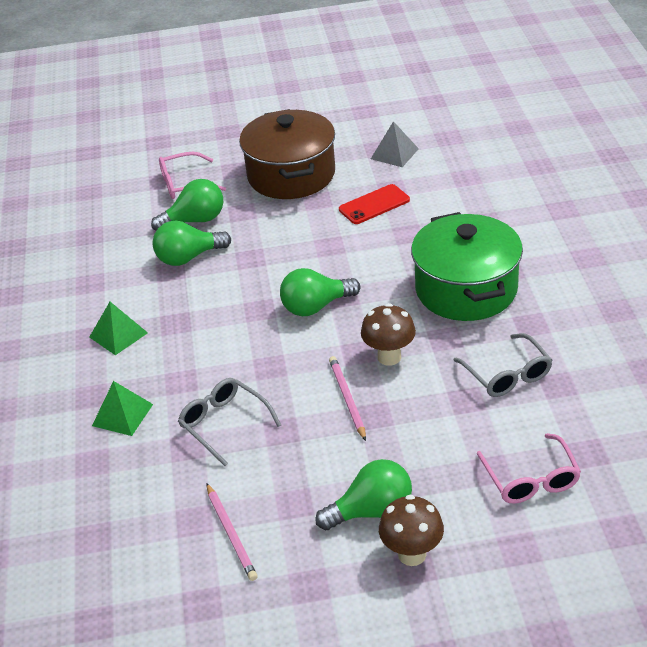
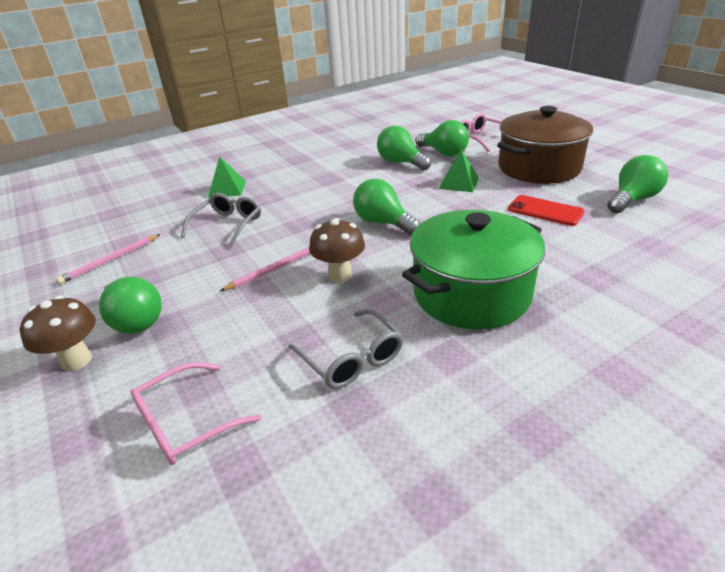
camera: 65 degrees right, 5 degrees down
green pyramid [89,302,148,355] -> green pyramid moved to [439,149,479,192]
grey pyramid [371,121,419,167] -> green light bulb [607,155,668,213]
grey glasses [454,333,552,397] -> grey glasses turned 75 degrees counterclockwise [289,309,403,389]

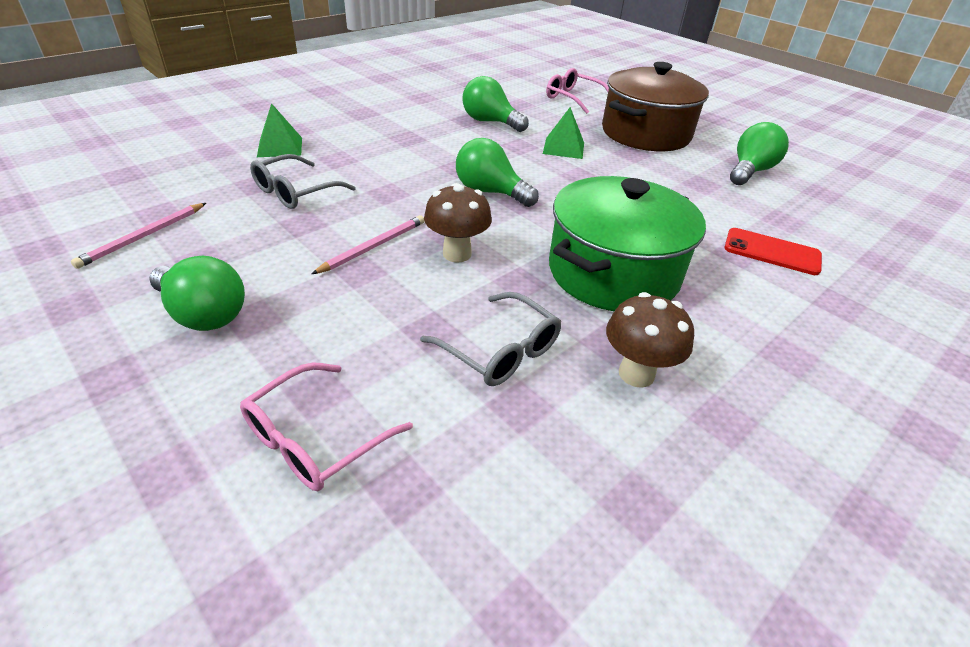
camera: 15 degrees left, 5 degrees up
brown mushroom [19,296,96,371] -> brown mushroom moved to [606,292,694,388]
grey glasses [181,193,261,247] -> grey glasses turned 150 degrees counterclockwise [250,154,356,209]
green light bulb [415,120,469,157] -> none
red phone [508,195,584,226] -> red phone moved to [724,228,822,275]

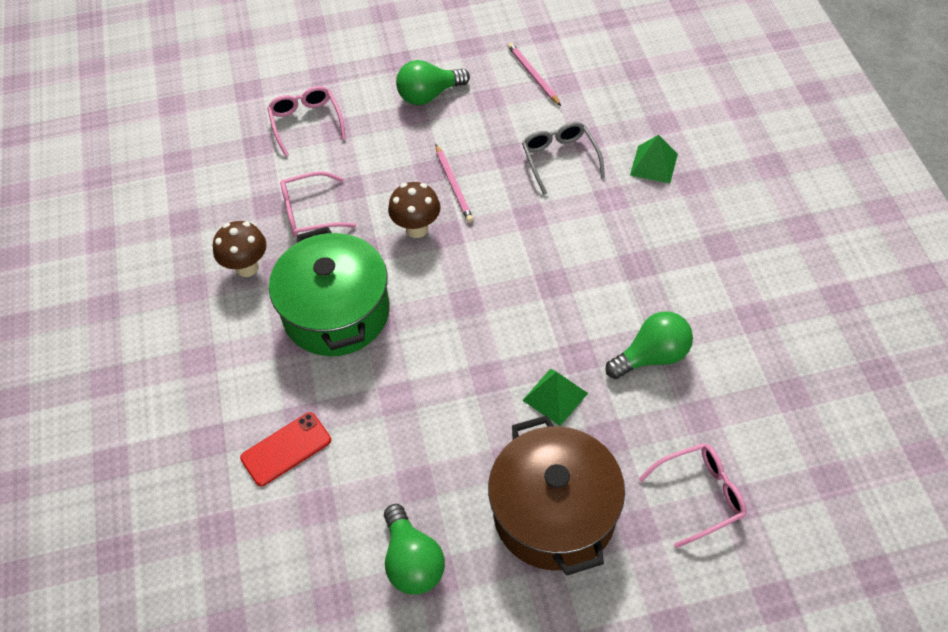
camera: 125 degrees right, 15 degrees up
grey glasses [420,292,562,386] -> pink glasses [280,171,356,237]
green light bulb [456,138,539,207] -> none

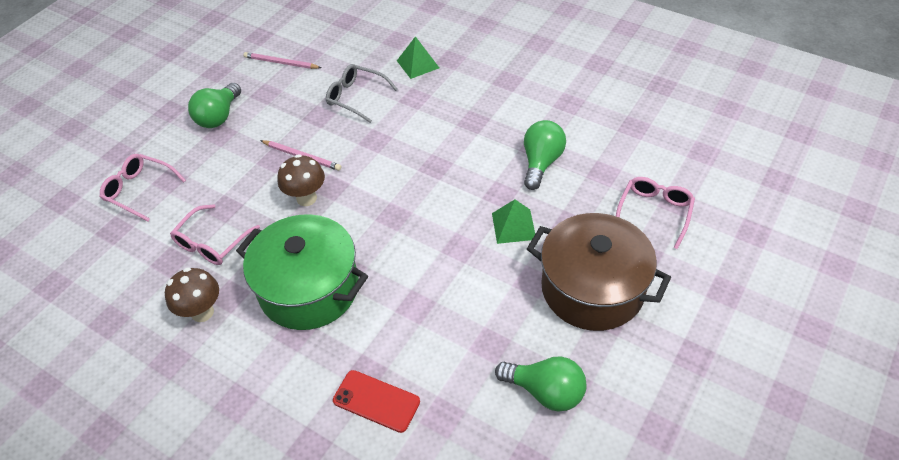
camera: 45 degrees left, 5 degrees down
red phone [240,412,331,486] -> red phone turned 75 degrees counterclockwise [333,370,420,433]

